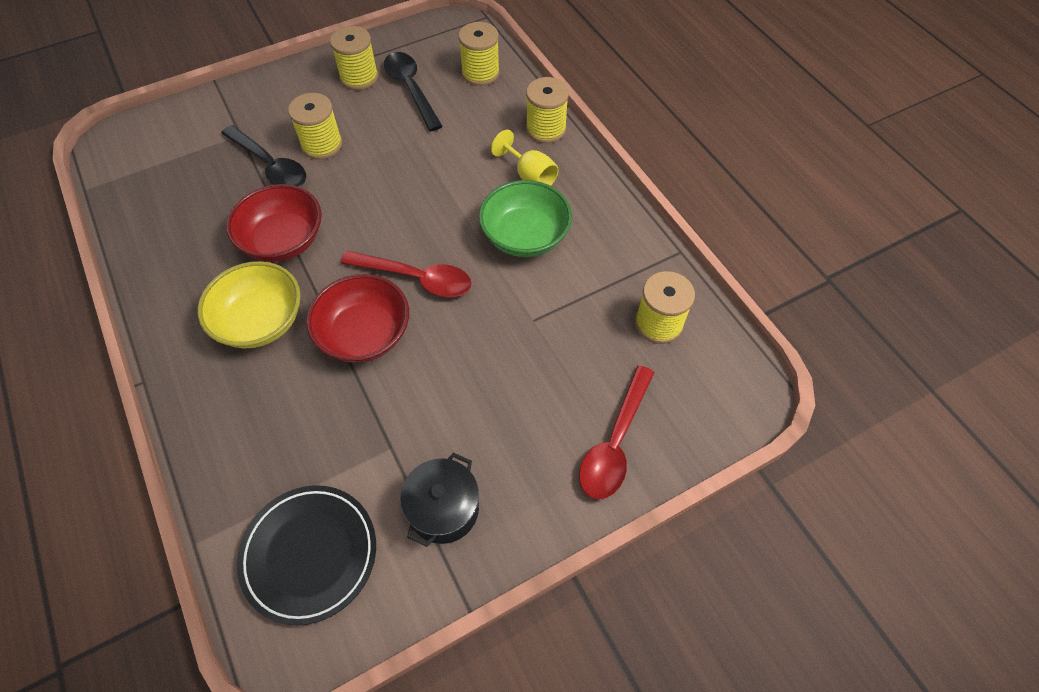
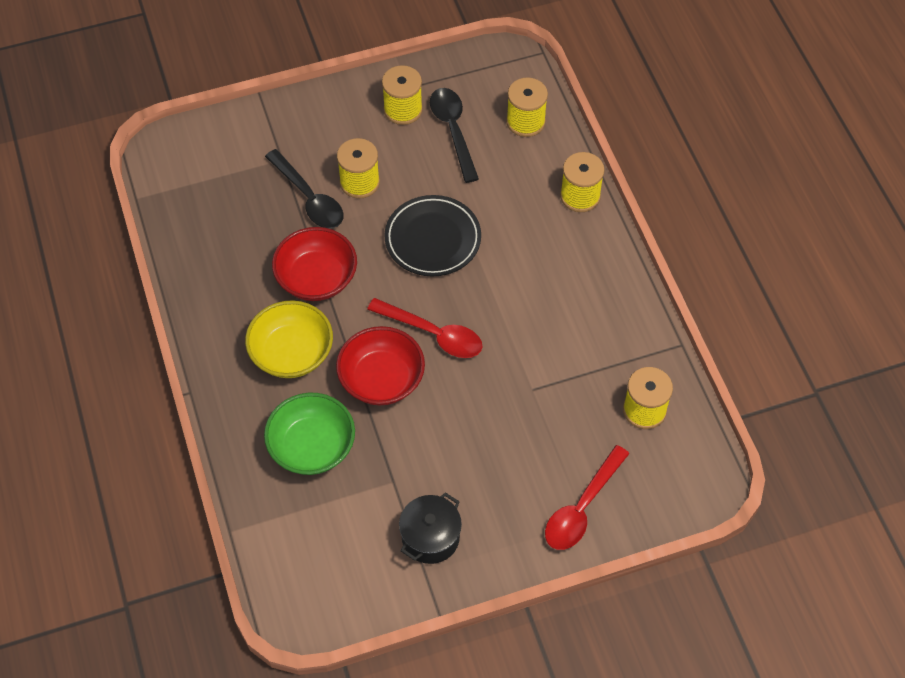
camera: 10 degrees right, 0 degrees up
black plate [237,485,376,625] -> black plate moved to [384,195,481,277]
green bowl [479,180,572,257] -> green bowl moved to [264,393,355,475]
yellow goblet [491,130,559,186] -> none

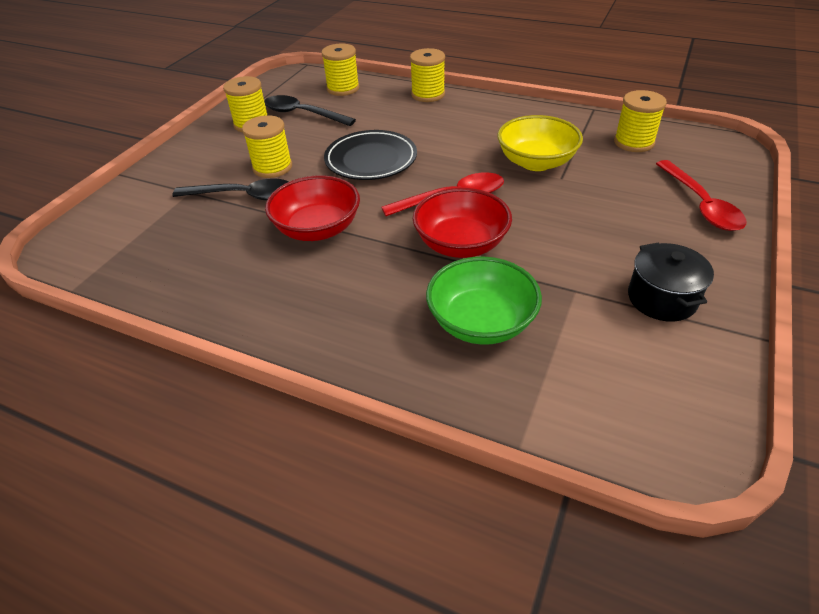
camera: 45 degrees left, 15 degrees down
yellow bowl [245,300,333,378] -> yellow bowl moved to [497,115,583,171]

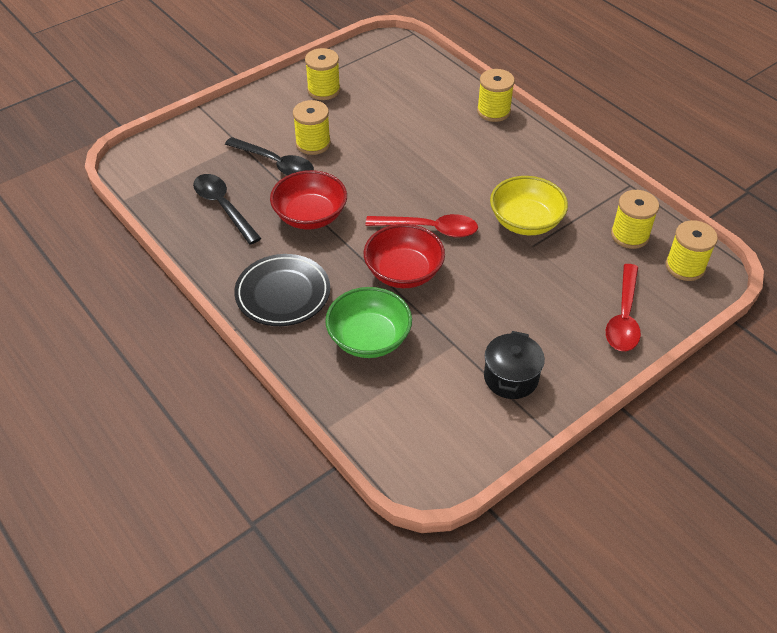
camera: 25 degrees right, 5 degrees up
black spoon [264,95,356,126] -> black spoon moved to [193,174,261,245]
yellow spool [321,44,359,96] -> yellow spool moved to [665,220,718,281]
black plate [324,130,417,180] -> black plate moved to [234,254,330,326]

